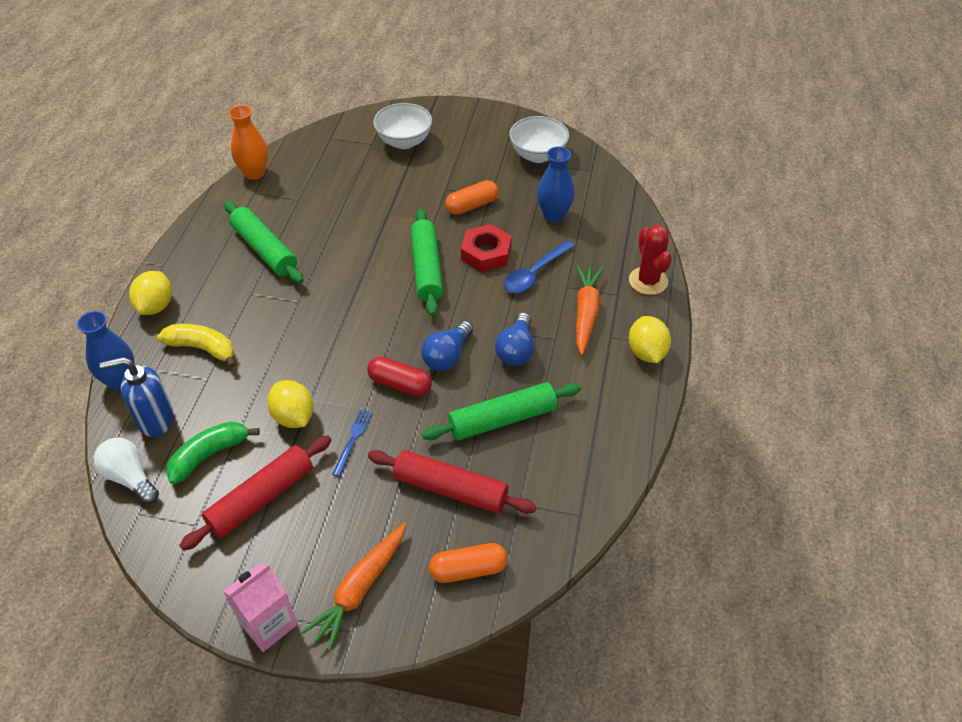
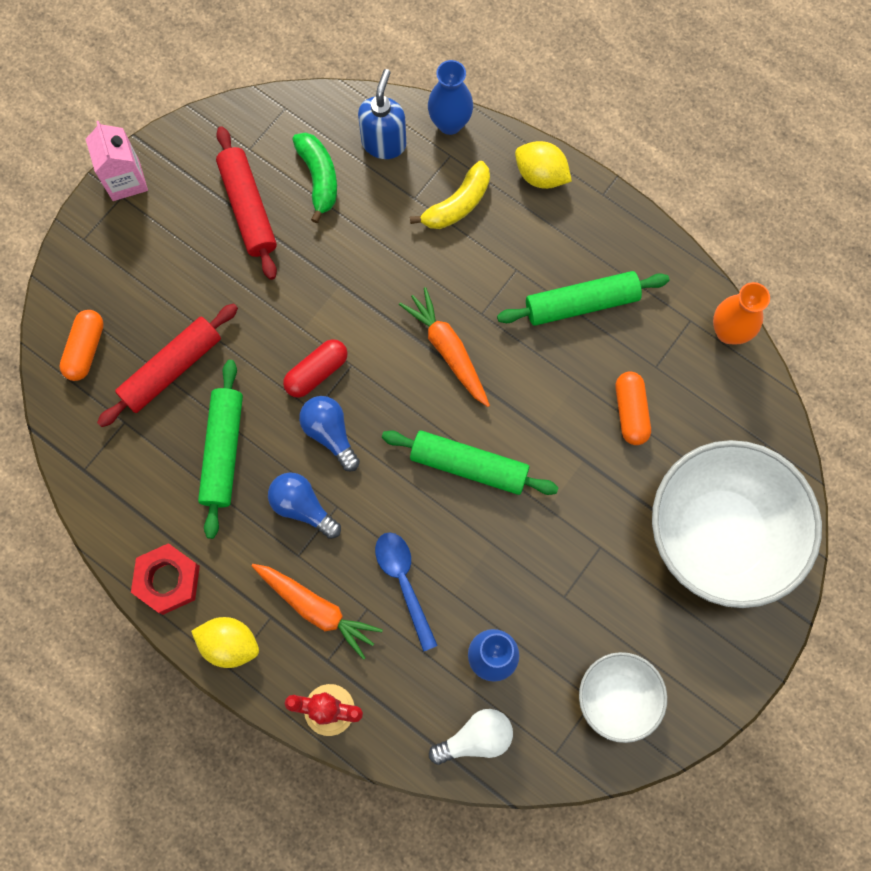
camera: 115 degrees right, 25 degrees up
white light bulb [94,437,159,504] -> white light bulb moved to [429,709,513,765]
yellow lemon [267,380,313,428] -> none
orange carrot [301,523,406,651] -> orange carrot moved to [399,287,490,407]
blue fork [332,410,372,477] -> none
white bowl [373,103,432,149] -> white bowl [652,440,822,608], size x1.93
orange capsule [445,180,498,215] -> orange capsule moved to [616,371,651,445]
red nut [461,224,512,272] -> red nut moved to [131,543,200,615]

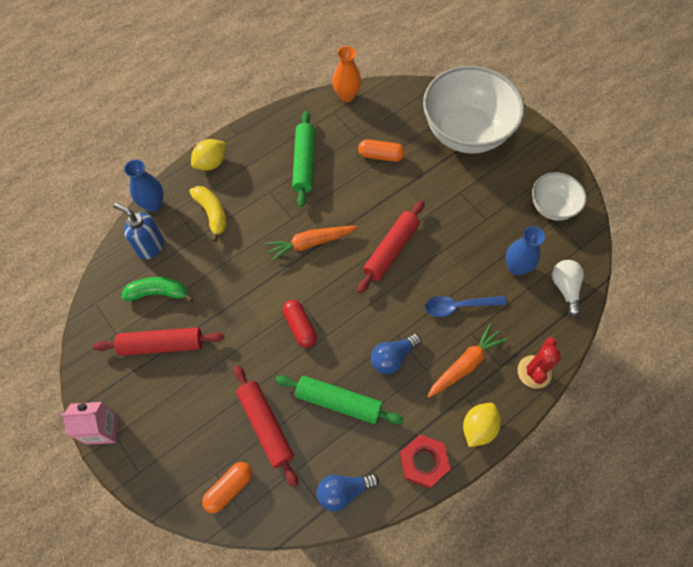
camera: 75 degrees left, 10 degrees down
orange capsule [59,310,104,381] -> orange capsule turned 75 degrees counterclockwise [202,462,252,513]
blue light bulb [299,396,360,472] -> blue light bulb moved to [317,473,379,511]
green rolling pin [382,430,559,495] -> red rolling pin [357,201,424,293]

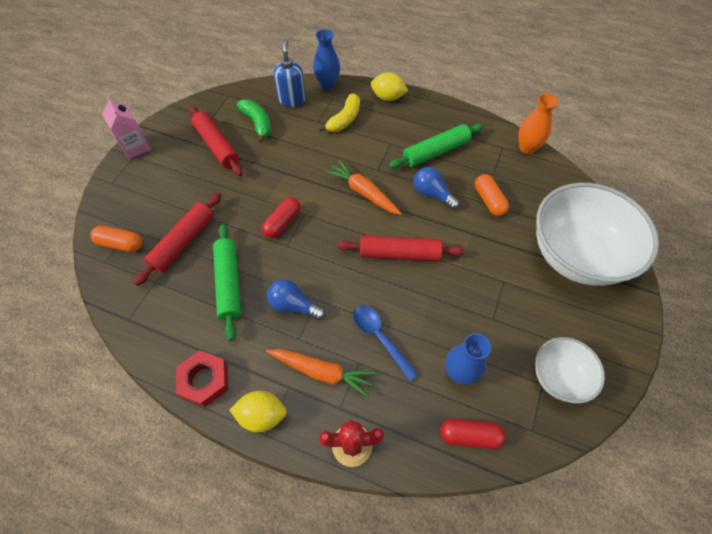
camera: 60 degrees right, 5 degrees down
blue light bulb [317,473,379,511] -> blue light bulb moved to [413,167,459,210]
white light bulb [552,260,584,317] -> red capsule [440,419,506,449]

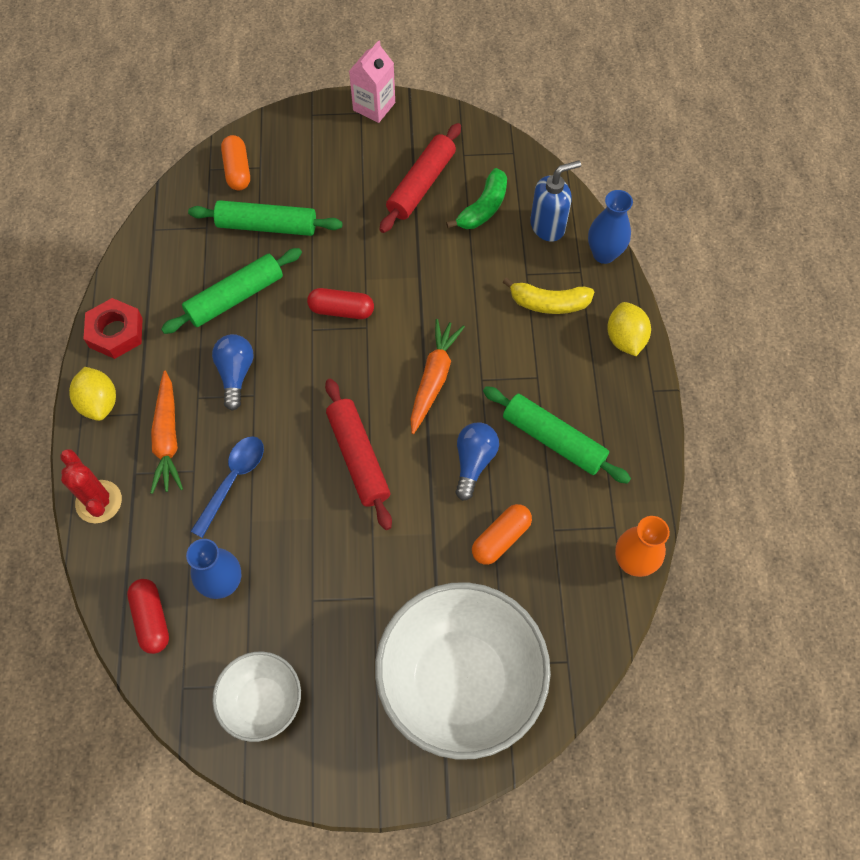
camera: 65 degrees right, 5 degrees up
red rolling pin [134,192,222,286] -> green rolling pin [188,200,342,236]

